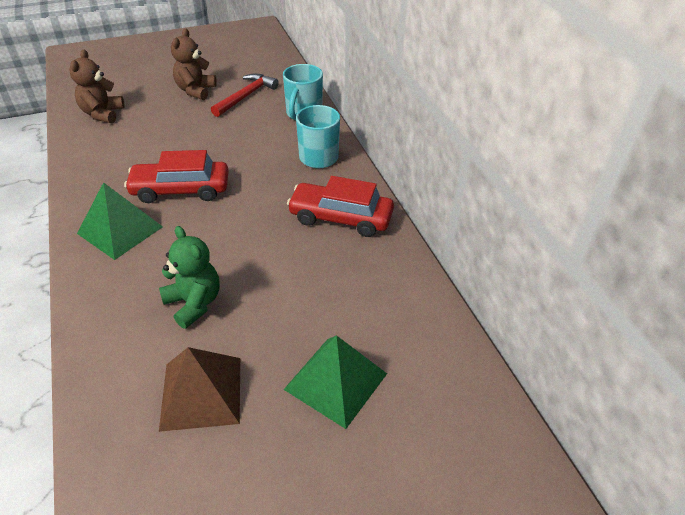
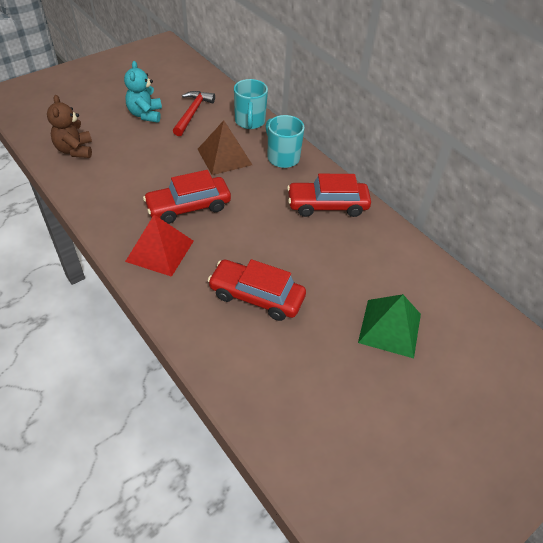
camera: 20 degrees left, 5 degrees up
green pyramid [77,182,163,260] -> red pyramid [125,215,194,277]
green teddy bear [159,226,220,329] -> red car [208,259,306,321]
brown pyramid [159,347,240,432] -> brown pyramid moved to [198,120,252,175]
brown teddy bear [171,29,217,100] -> turquoise teddy bear [124,61,162,123]

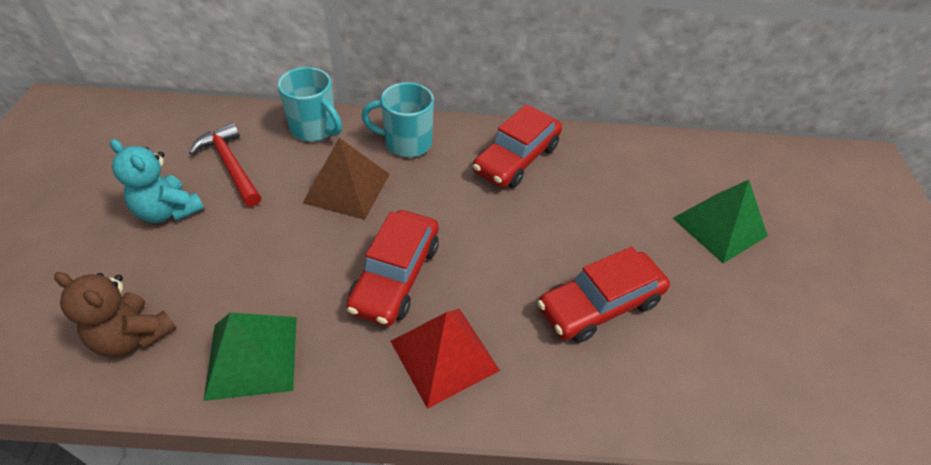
camera: 50 degrees left, 0 degrees up
none -> green pyramid [204,312,297,401]

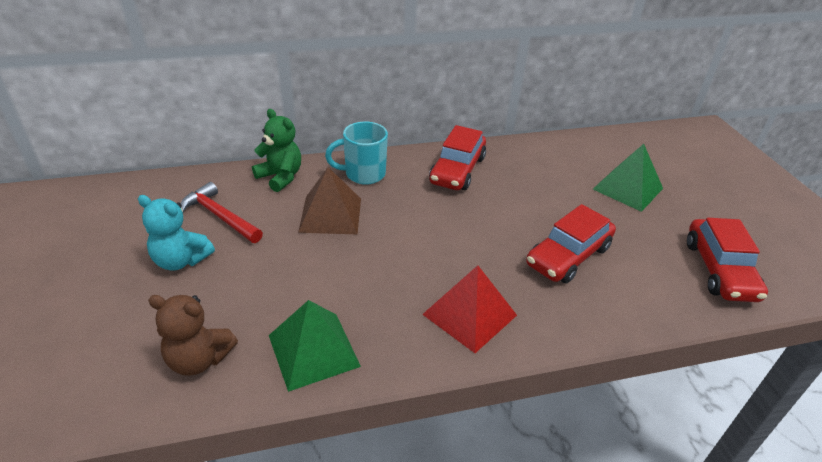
camera: 15 degrees left, 10 degrees down
turquoise mug [278,67,342,142] -> green teddy bear [252,109,301,192]
red car [346,210,439,326] -> red car moved to [687,218,768,302]

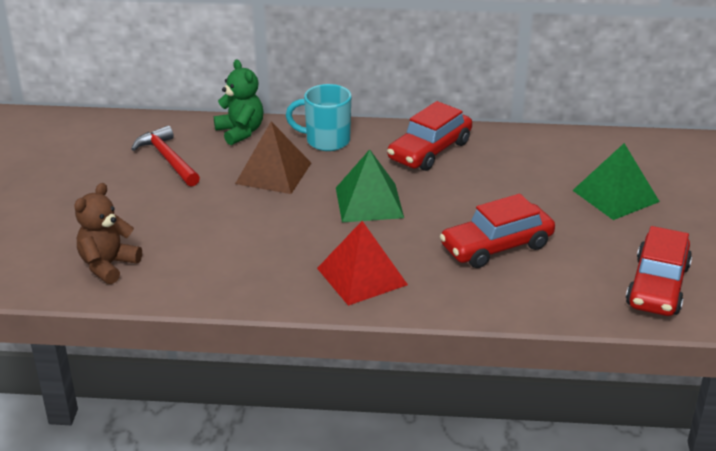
camera: 20 degrees right, 5 degrees down
turquoise teddy bear [138,195,215,271] -> none
brown teddy bear [148,295,238,376] -> brown teddy bear turned 90 degrees clockwise [74,183,142,284]
green pyramid [269,300,361,392] -> green pyramid moved to [336,149,404,222]

